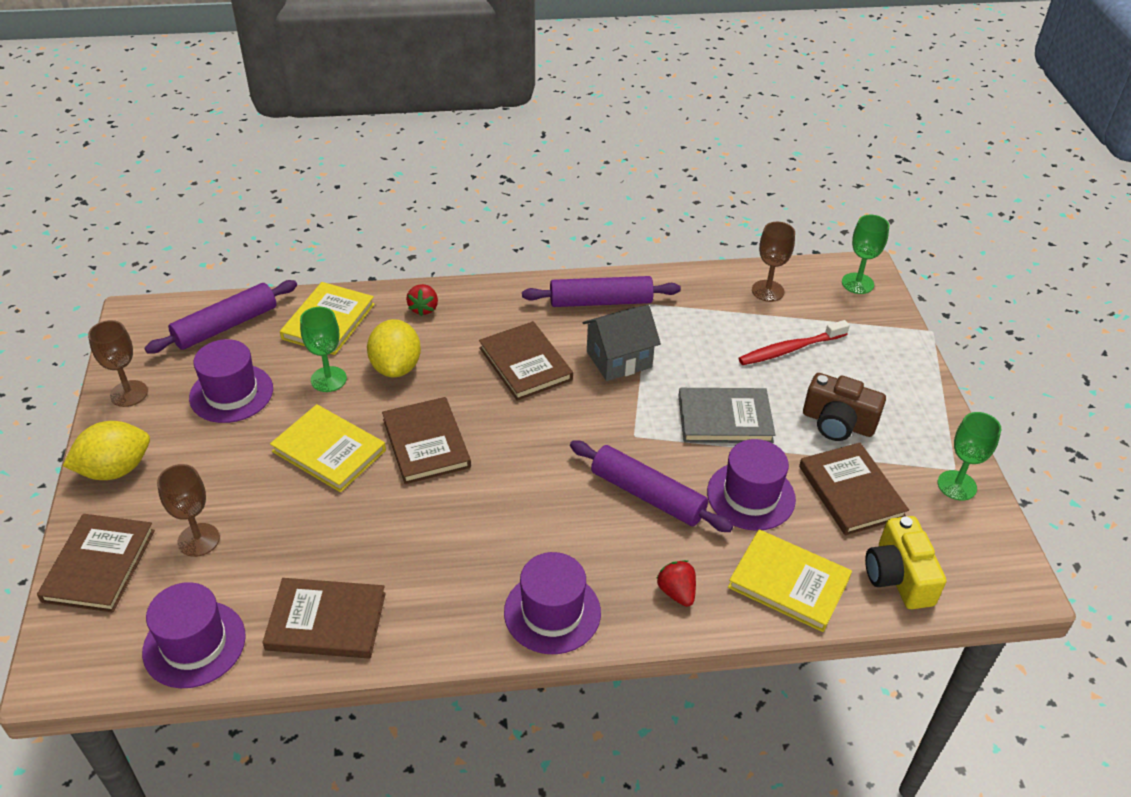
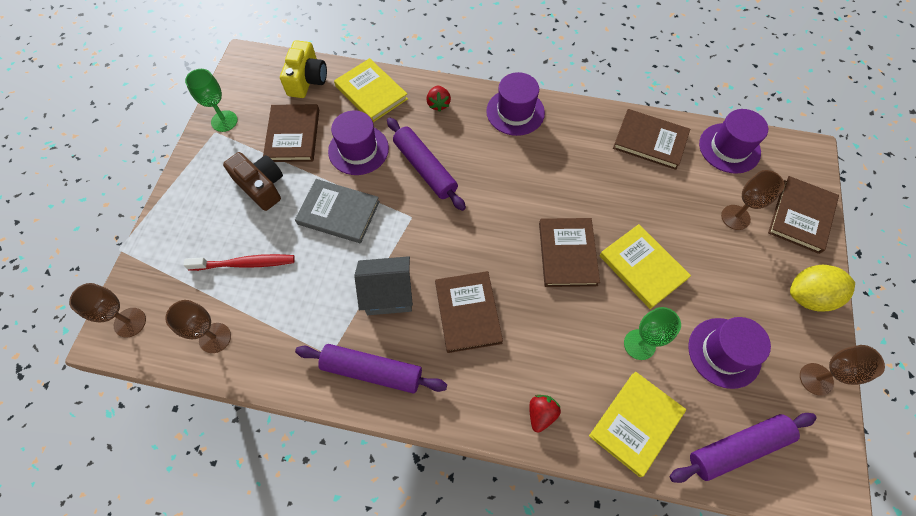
camera: 160 degrees left, 20 degrees up
yellow lemon [367,319,421,378] -> none
green goblet [842,215,889,294] -> brown goblet [69,283,146,338]

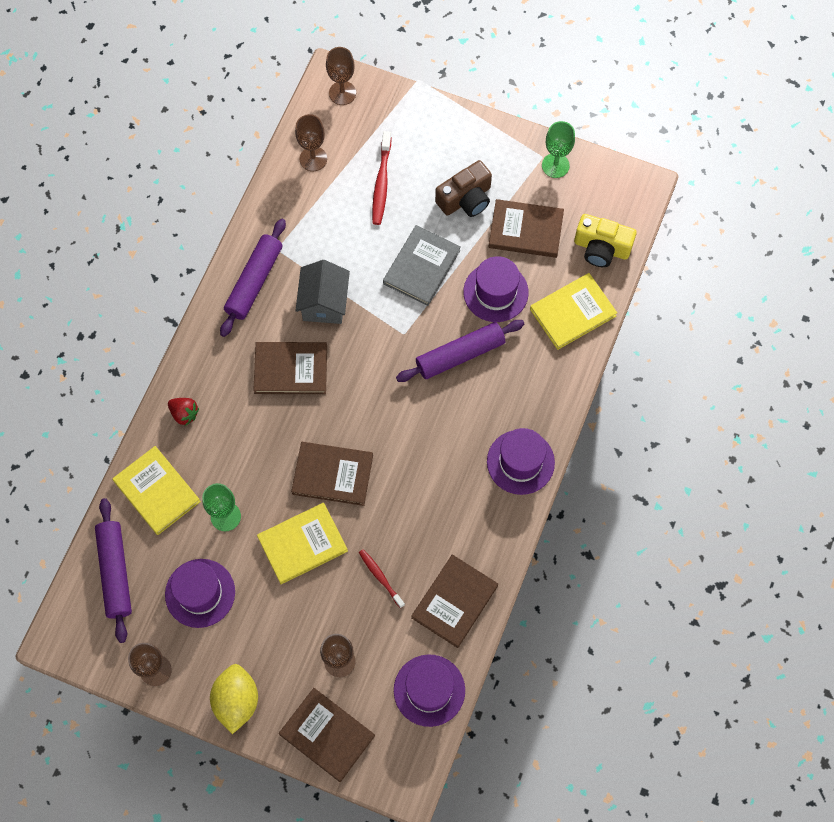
camera: 100 degrees right, 5 degrees up
red strawberry [426,86,451,112] -> none
none -> red toothbrush [359,549,405,608]

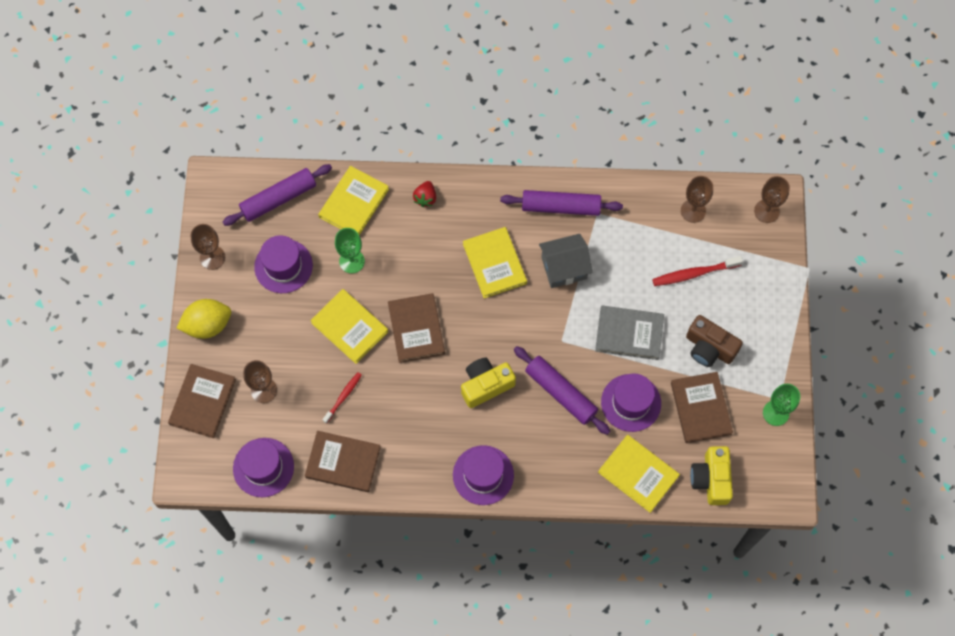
camera: 70 degrees right, 0 degrees up
brown book [253,342,327,394] -> yellow book [463,227,527,298]
none -> yellow camera [461,358,516,408]

